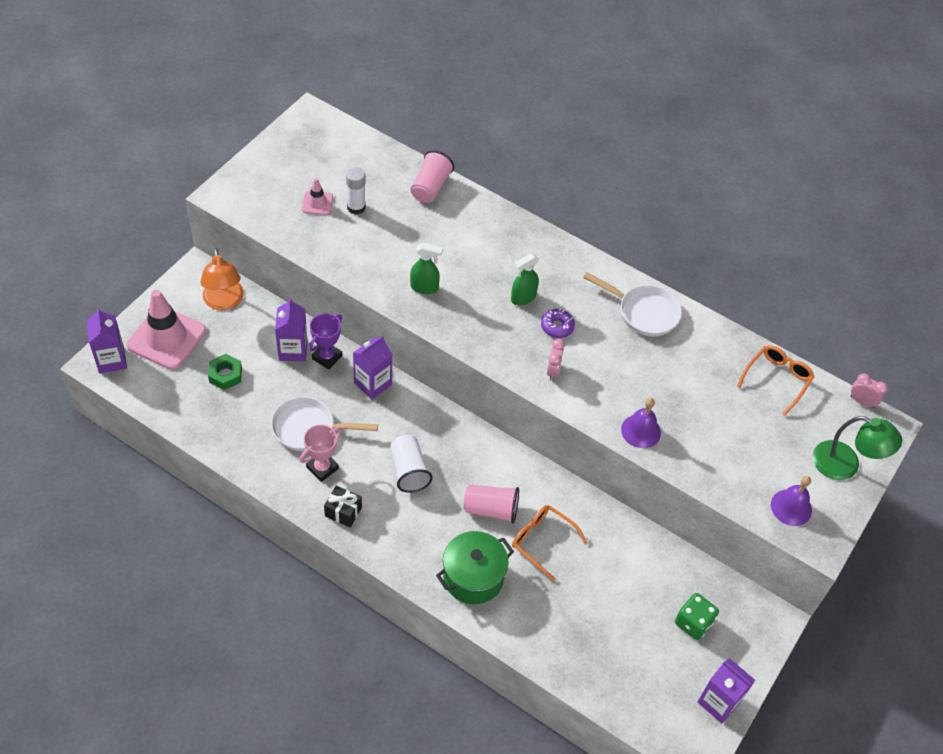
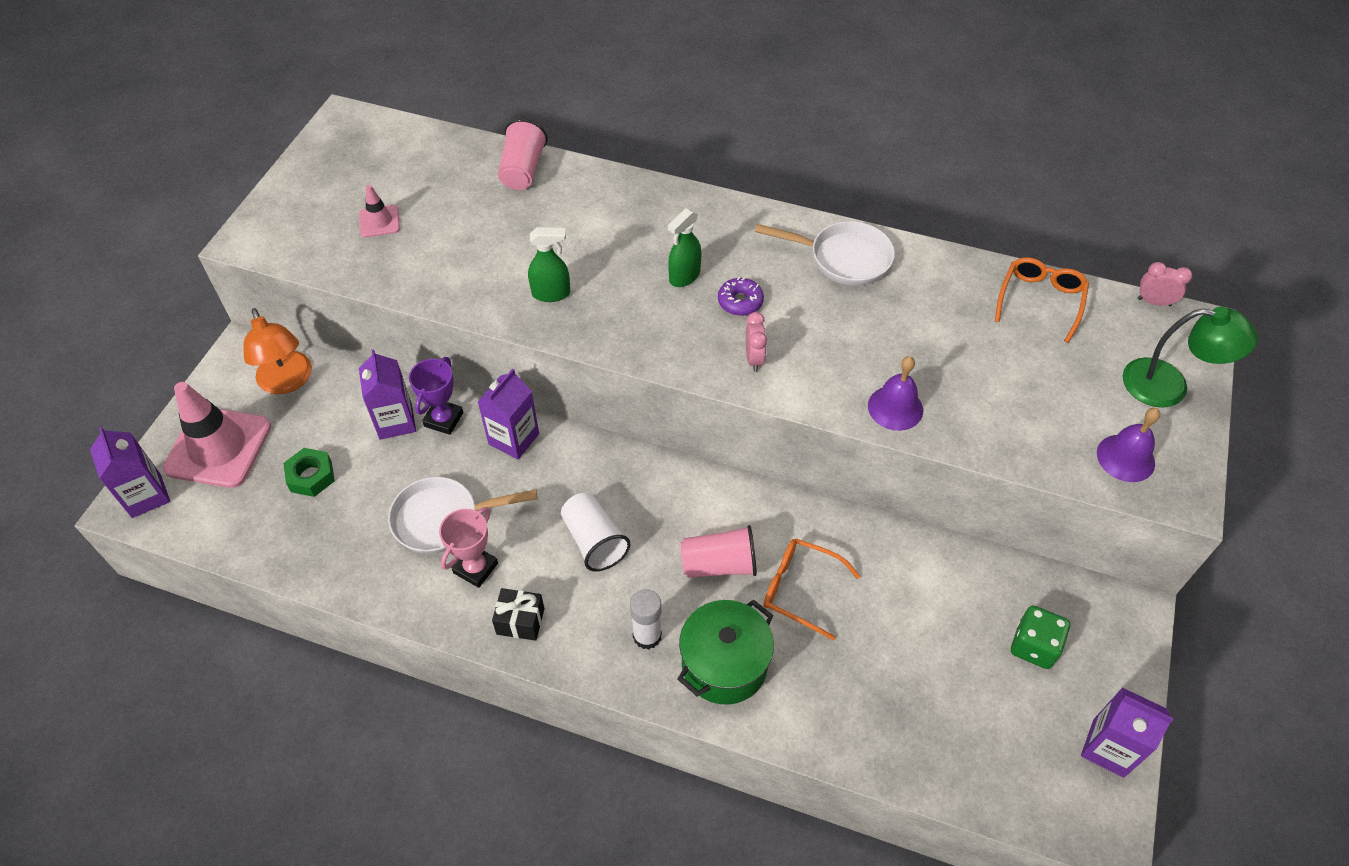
camera: 10 degrees left, 0 degrees up
white glue stick [346,167,366,214] -> white glue stick moved to [630,589,662,650]

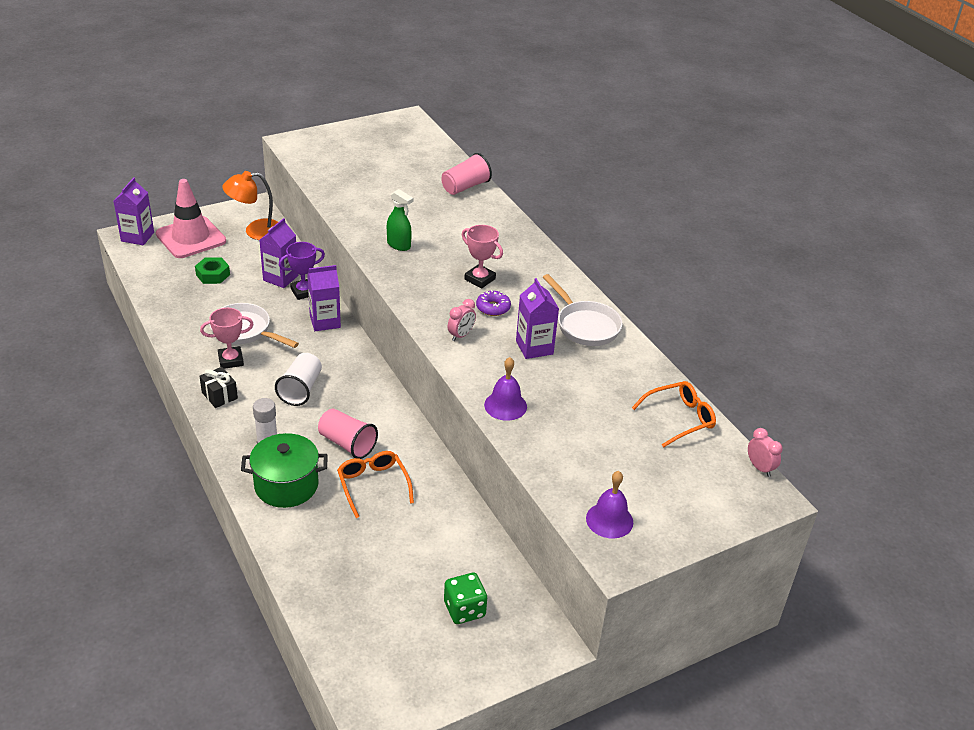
camera: 40 degrees right, 15 degrees down
orange lamp [244,308,312,394] -> orange lamp turned 60 degrees clockwise [222,171,278,240]
pink traffic cone [359,185,400,237] -> none
green spray bottle [668,208,702,287] -> pink trophy [462,225,503,288]
purple carton [1081,688,1174,778] -> purple carton moved to [516,278,559,359]
green lamp [1123,307,1258,407] -> none

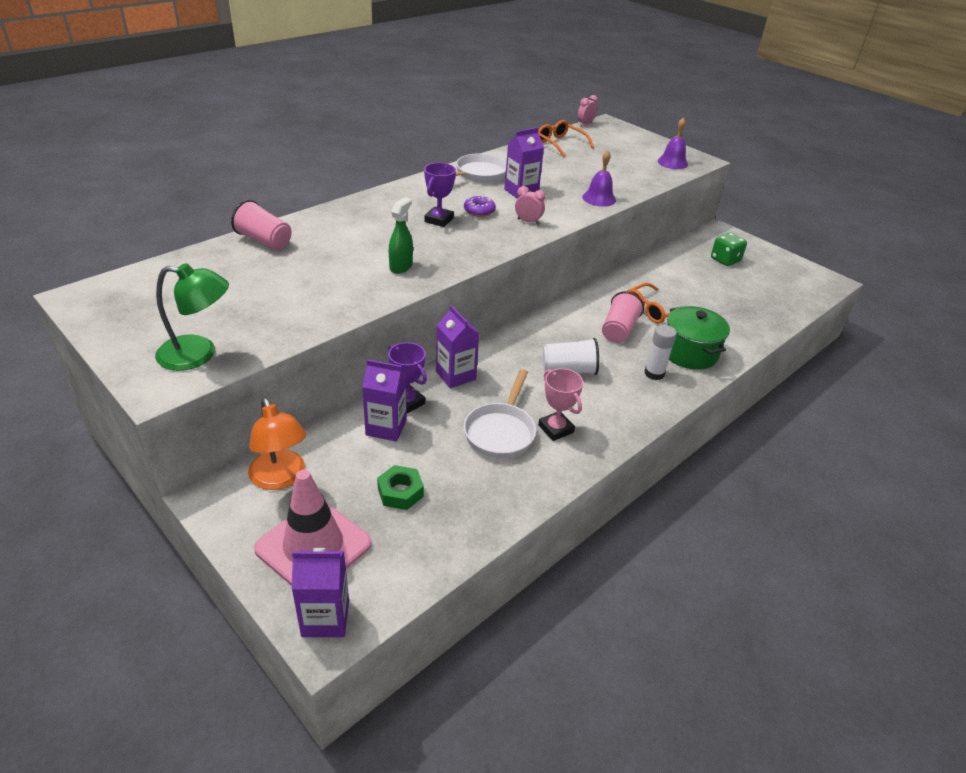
camera: 105 degrees left, 0 degrees up
black gift [199,367,238,408] -> none
pink trophy [462,225,503,288] -> purple trophy [424,163,456,227]
none -> green lamp [155,263,229,371]

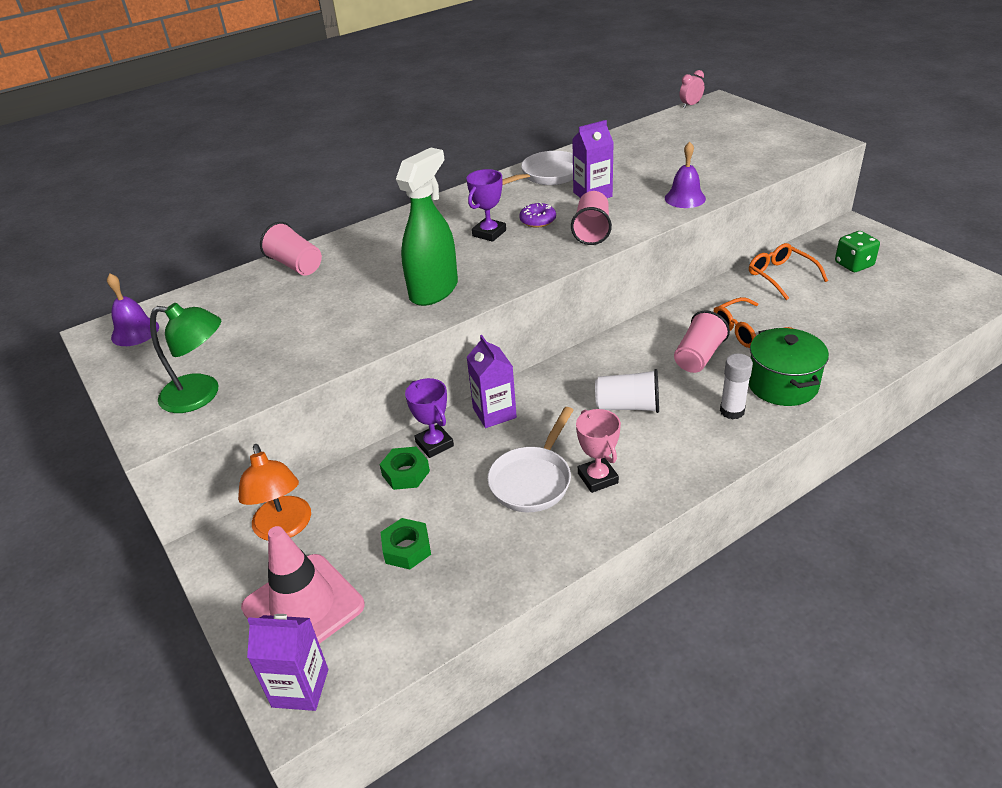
camera: 15 degrees right, 0 degrees up
purple carton [362,359,407,442] -> green nut [380,447,430,490]
green spray bottle [389,197,413,274] -> green spray bottle [396,148,458,306], size x1.80
pink clock [515,186,545,225] -> pink cup [571,191,612,245]
orange glasses [538,120,594,157] -> orange glasses moved to [749,243,828,300]
purple bell [657,117,688,169] -> purple bell moved to [107,273,159,346]

